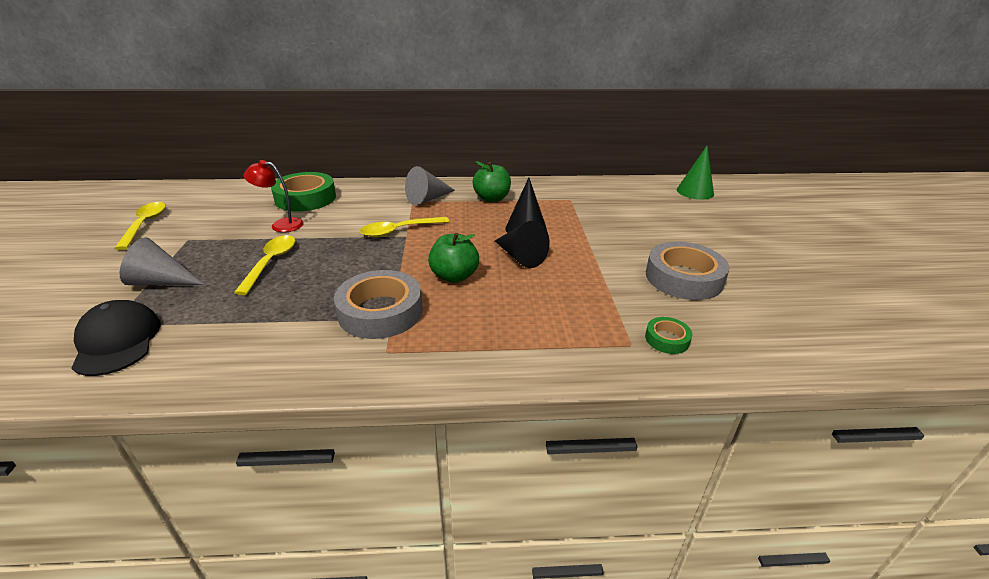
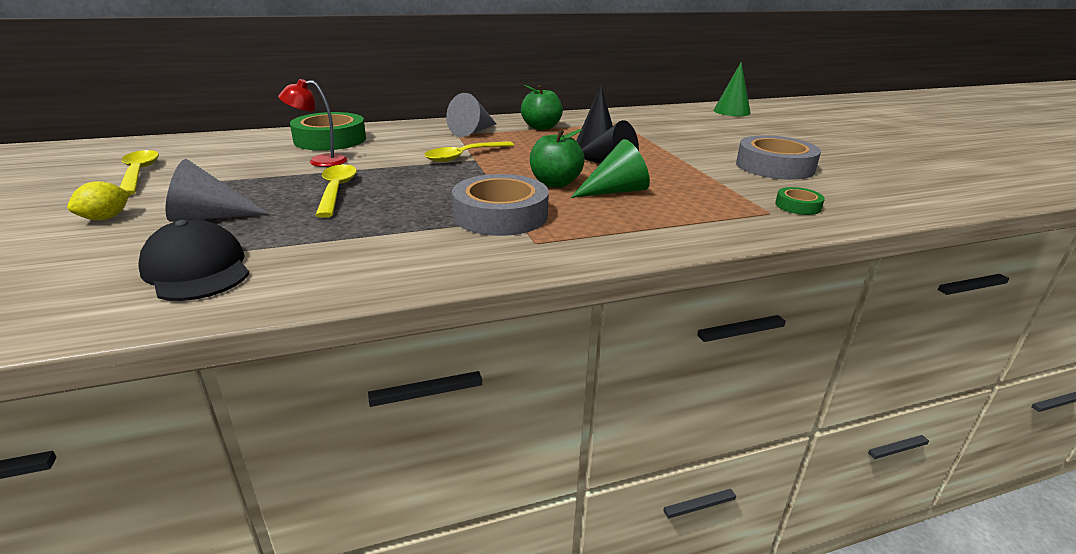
camera: 15 degrees left, 5 degrees down
none -> yellow lemon [67,181,130,220]
none -> green cone [571,139,650,198]

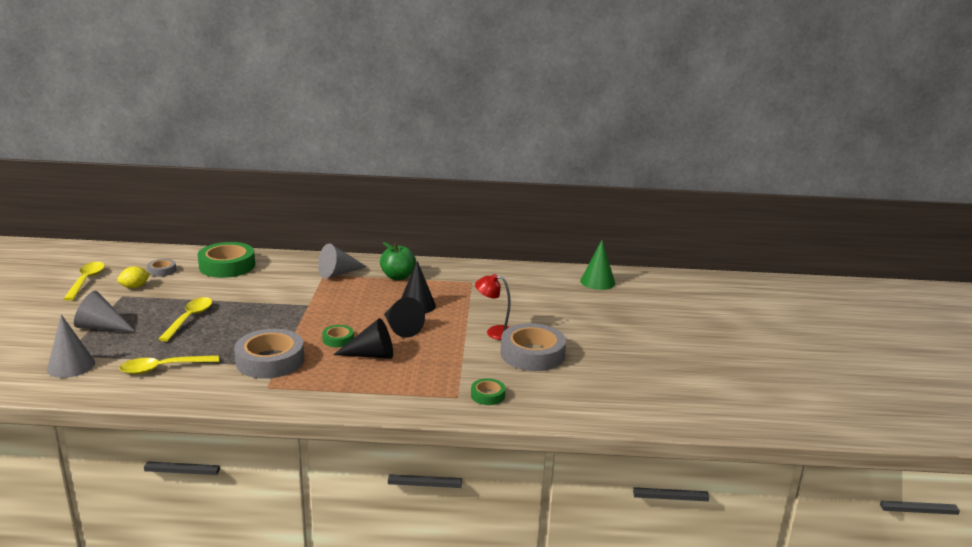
camera: 20 degrees right, 5 degrees down
yellow lemon [67,181,130,220] -> yellow lemon moved to [117,266,150,288]
black cap [138,219,250,301] -> grey cone [47,314,95,378]
red lamp [278,79,347,167] -> red lamp moved to [475,274,511,340]
yellow spoon [424,141,514,162] -> yellow spoon moved to [119,355,219,374]
green apple [530,129,585,188] -> green tape [322,325,354,347]
green cone [571,139,650,198] -> black cone [333,318,393,359]
none -> grey tape [147,259,176,277]

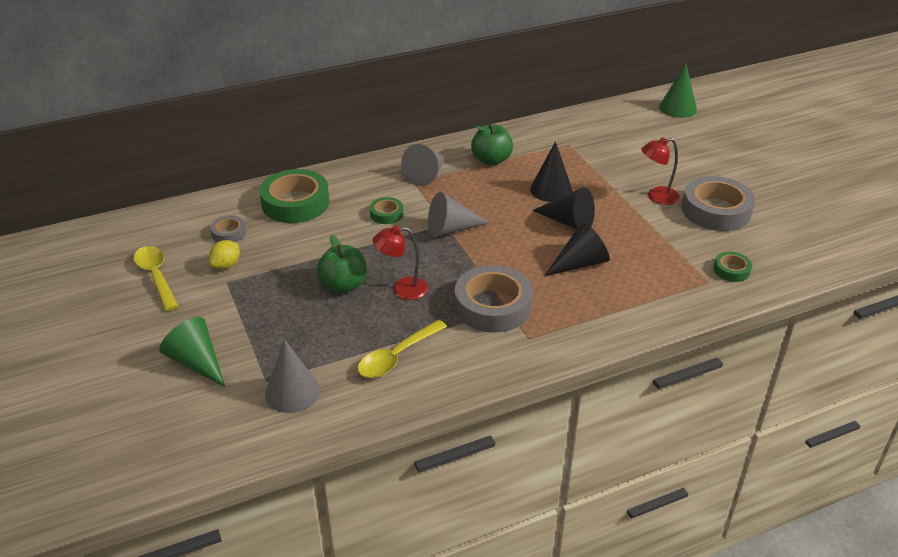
camera: 25 degrees left, 15 degrees up
grey cone [74,291,136,332] -> grey cone moved to [428,192,490,237]
yellow spoon [159,297,212,342] -> green apple [317,235,367,293]
green tape [322,325,354,347] -> green tape moved to [370,197,403,224]
none -> green cone [159,317,225,387]
none -> red lamp [373,226,428,300]

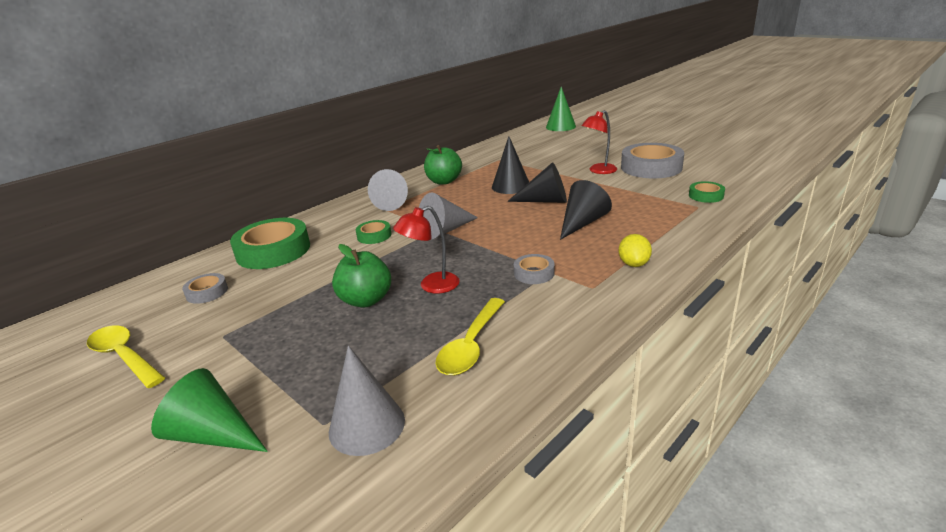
camera: 20 degrees left, 10 degrees down
yellow lemon [209,240,240,270] -> yellow lemon moved to [619,234,652,267]
grey tape [454,265,533,333] -> grey tape [514,254,555,284], size x0.49

